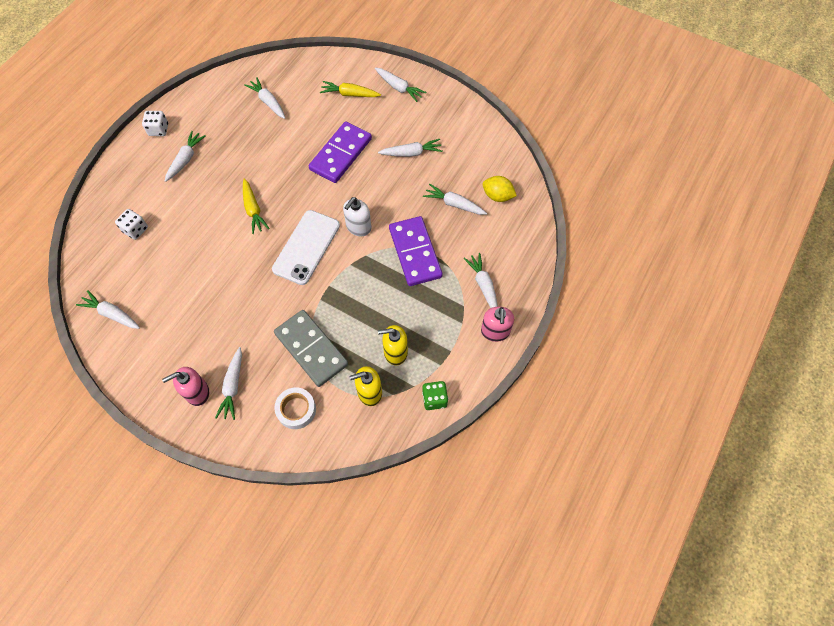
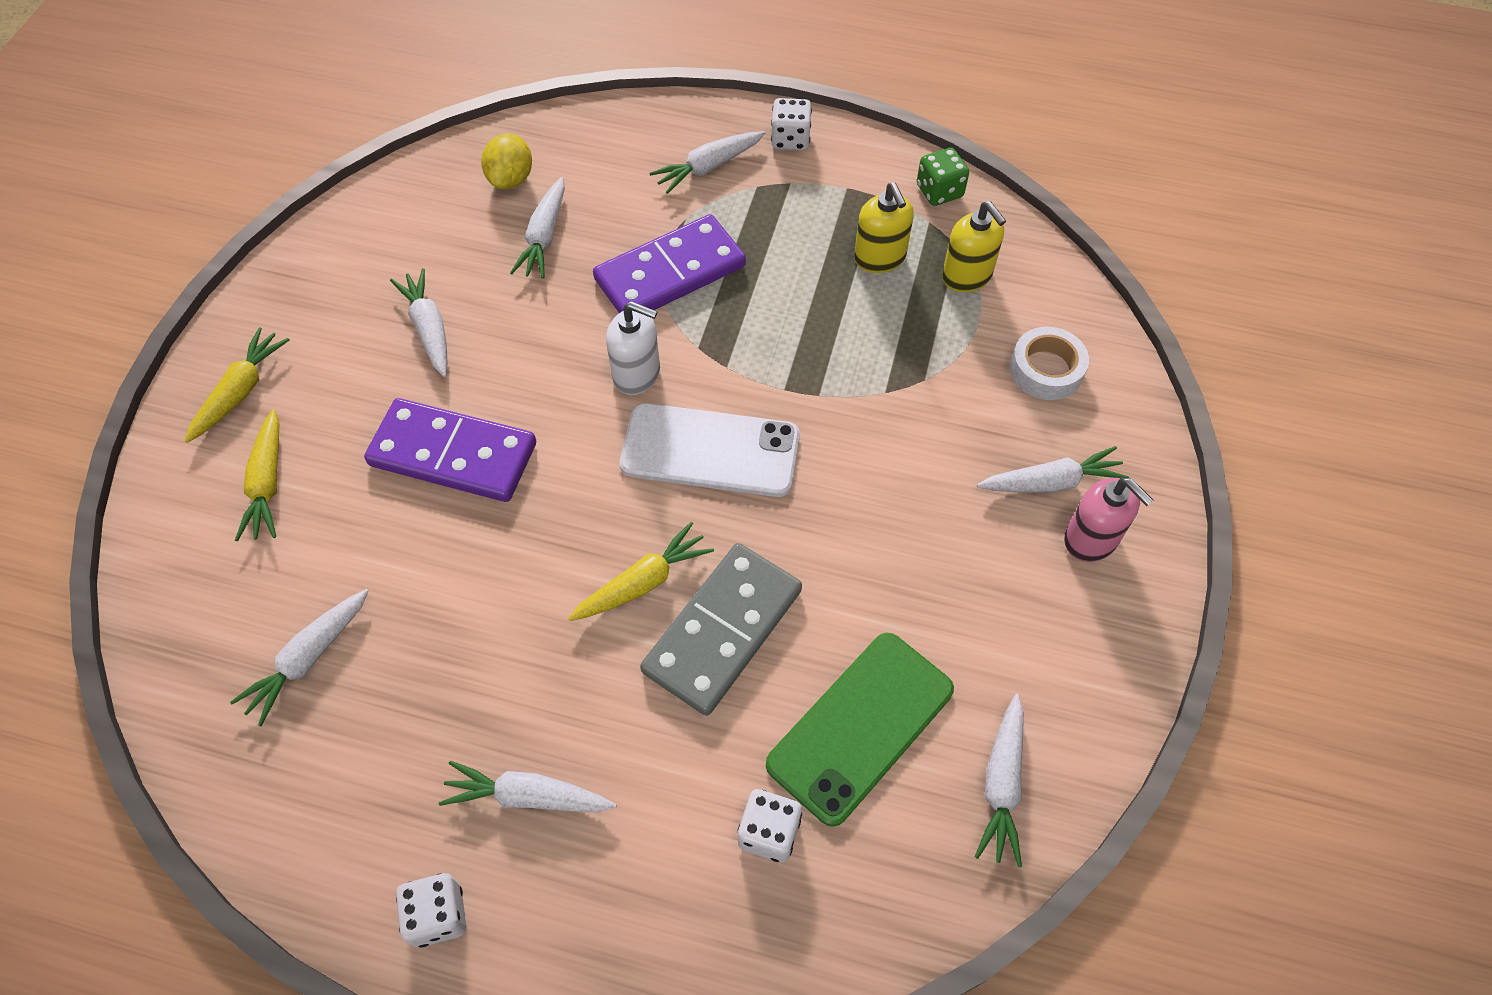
camera: 105 degrees left, 5 degrees down
grey domino [274,310,348,387] -> grey domino moved to [640,543,802,716]
white carrot [375,68,426,102] -> yellow carrot [185,327,289,443]
pink soap dispenser [481,307,514,342] -> white dice [771,98,812,151]
none -> green phone [766,633,954,827]

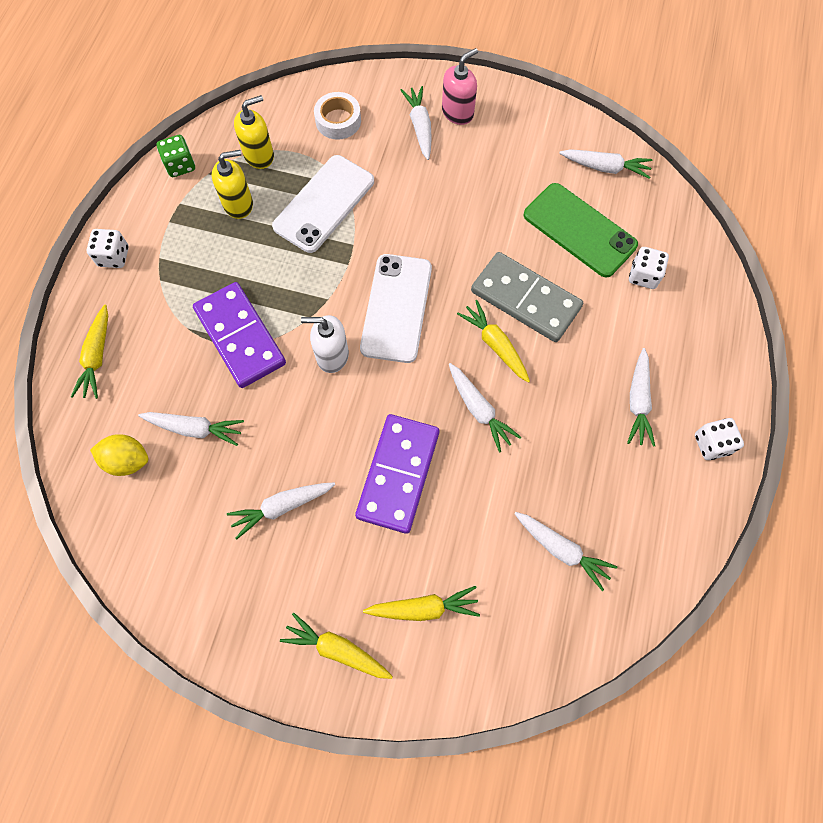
camera: 90 degrees left, 10 degrees up
white soap dispenser [606,301,660,395] -> white soap dispenser turned 105 degrees counterclockwise [301,315,349,373]
white carrot [649,131,765,194] -> white carrot moved to [449,363,521,453]
none -> yellow carrot [71,305,108,399]
none -> white phone [272,155,374,253]

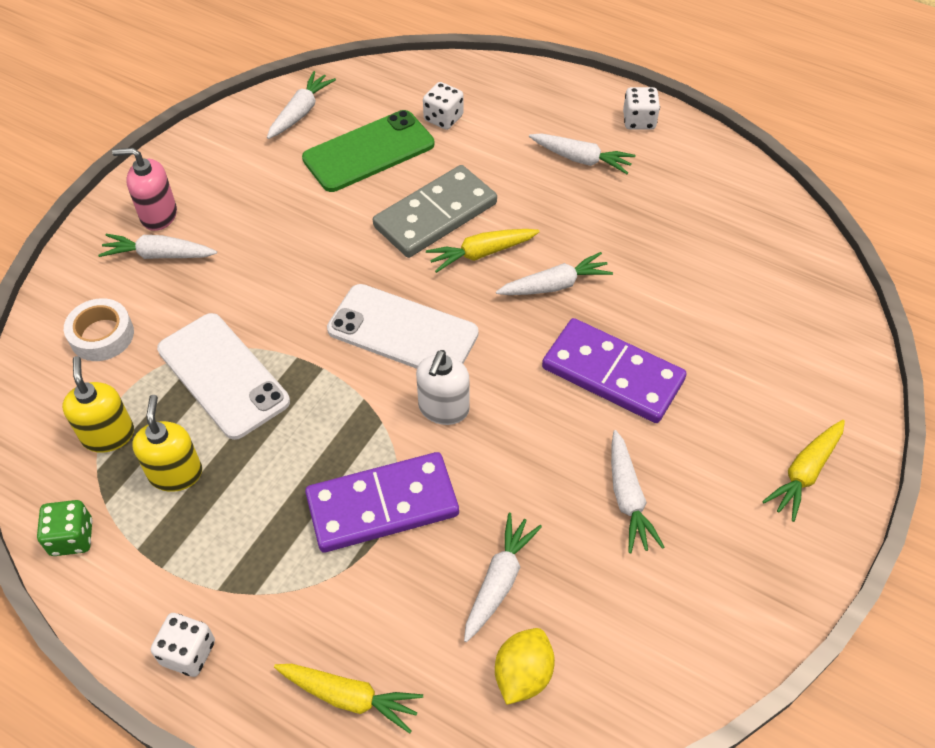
camera: 75 degrees left, 15 degrees down
yellow carrot [363,586,480,621] -> none
pink soap dispenser [442,48,478,125] -> pink soap dispenser turned 60 degrees counterclockwise [112,148,177,231]
white carrot [514,512,617,591] -> none

